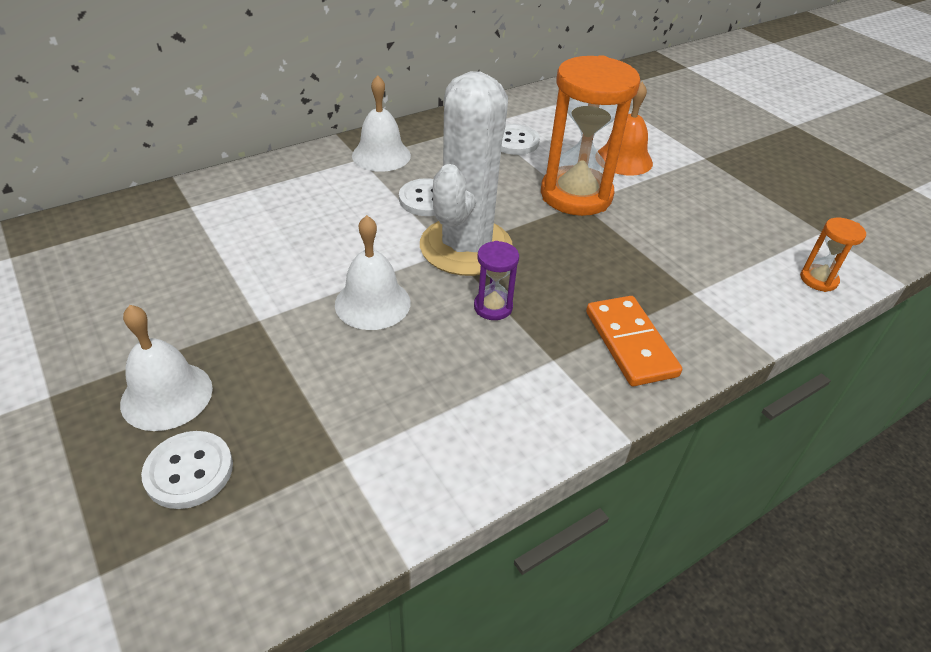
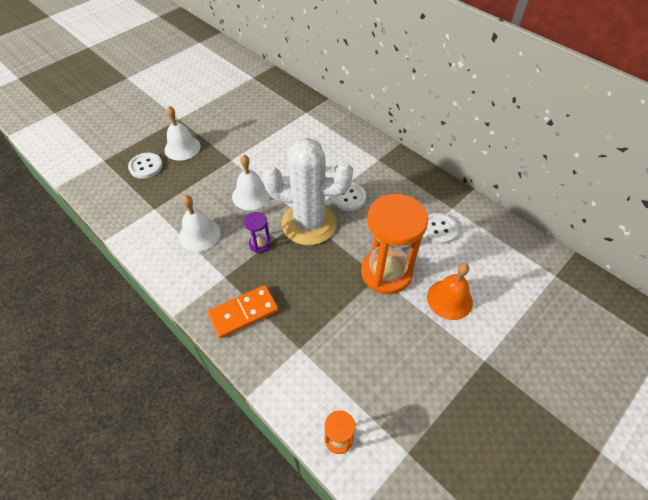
camera: 80 degrees right, 10 degrees up
white bell [352,75,411,172] -> white bell moved to [179,195,221,251]

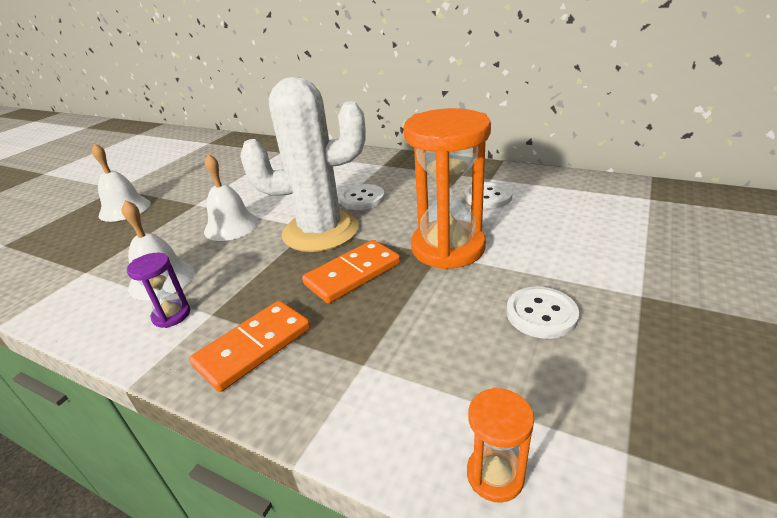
camera: 15 degrees left, 20 degrees down
white button [128,153,163,179] -> white button moved to [507,286,579,339]
purple hourglass [244,212,271,253] -> purple hourglass moved to [127,253,190,328]
orange bell [427,263,473,320] -> none
none -> orange domino [302,240,400,304]

